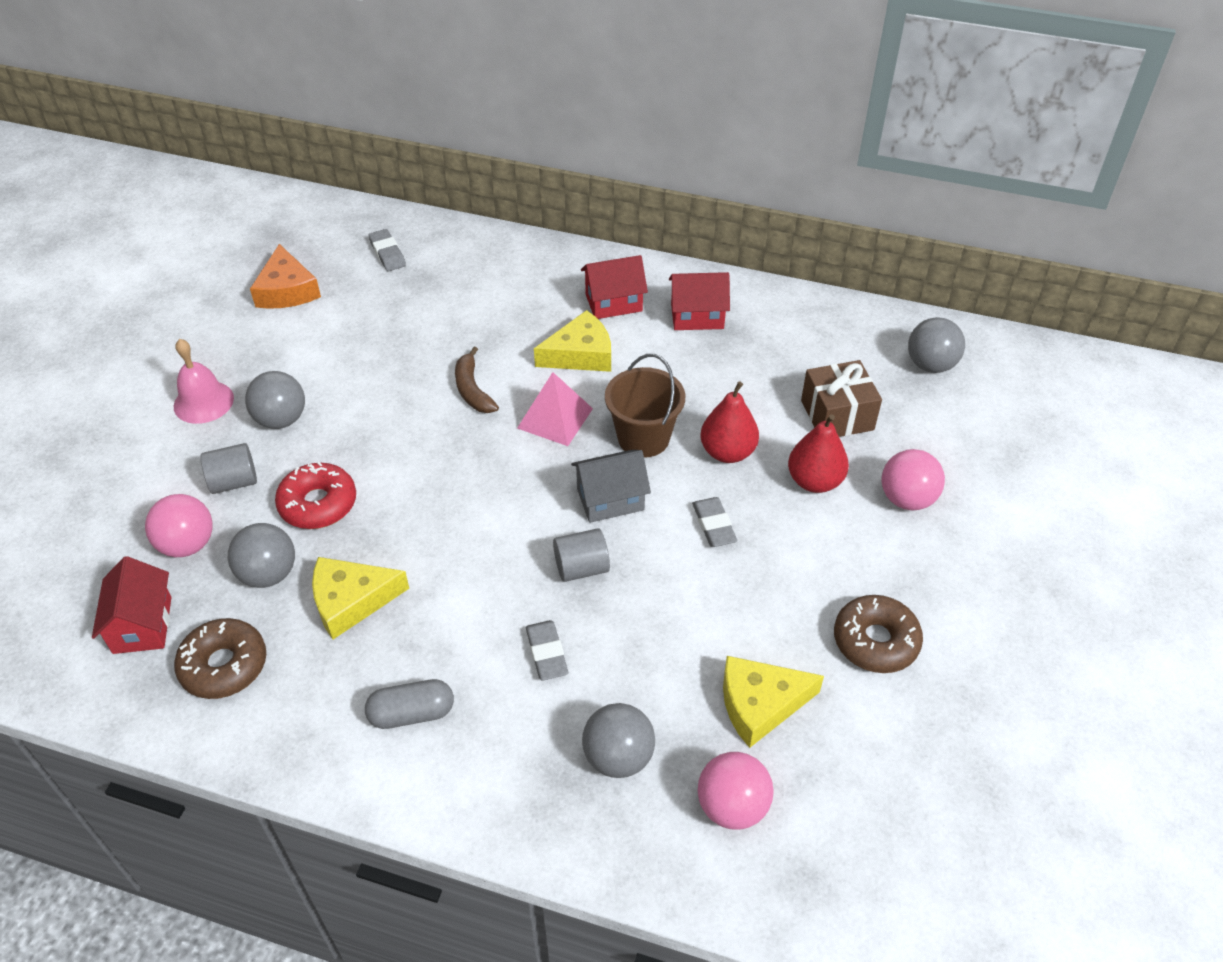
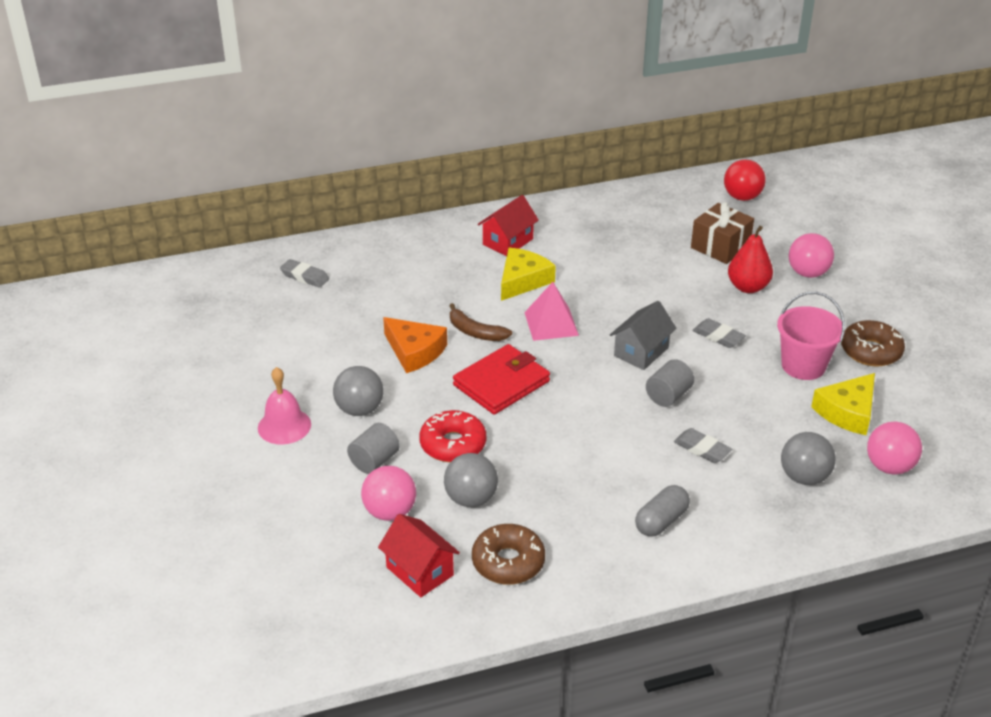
camera: 35 degrees left, 10 degrees down
orange cheese [250,244,321,309] -> orange cheese moved to [383,317,447,373]
yellow cheese [312,557,409,639] -> none
brown bucket [605,354,685,458] -> none
red house [669,272,730,330] -> none
red pear [701,381,759,463] -> none
grey ball [908,317,965,373] -> red ball [724,159,766,201]
none -> red wallet [453,344,550,415]
none -> pink bucket [777,292,845,380]

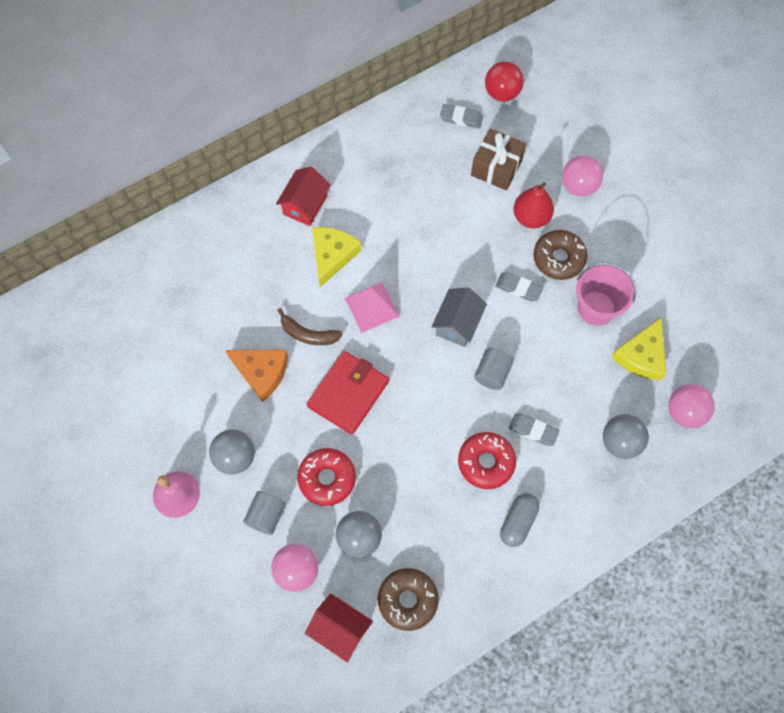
camera: 15 degrees left, 30 degrees up
grey eraser [280,259,329,288] -> grey eraser moved to [440,104,483,129]
brown donut [841,320,905,366] -> brown donut moved to [533,230,587,280]
none -> red donut [458,432,516,489]

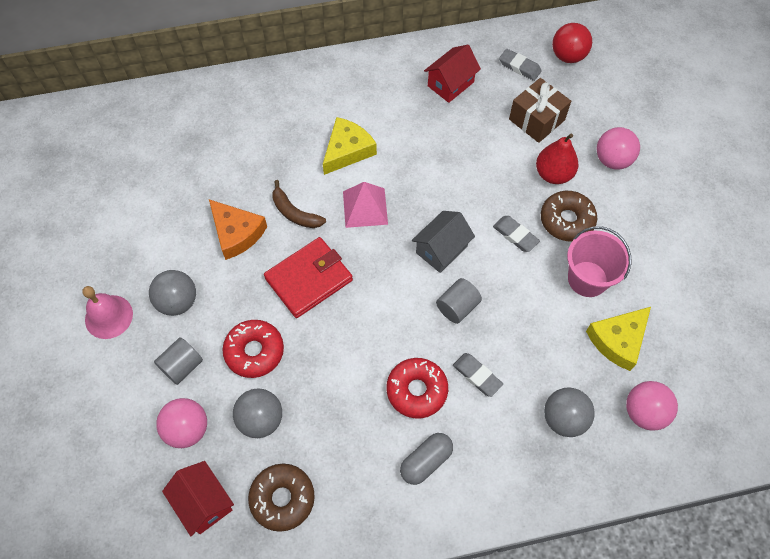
camera: 20 degrees right, 5 degrees down
red house [276,167,331,226] -> red house moved to [424,45,481,103]

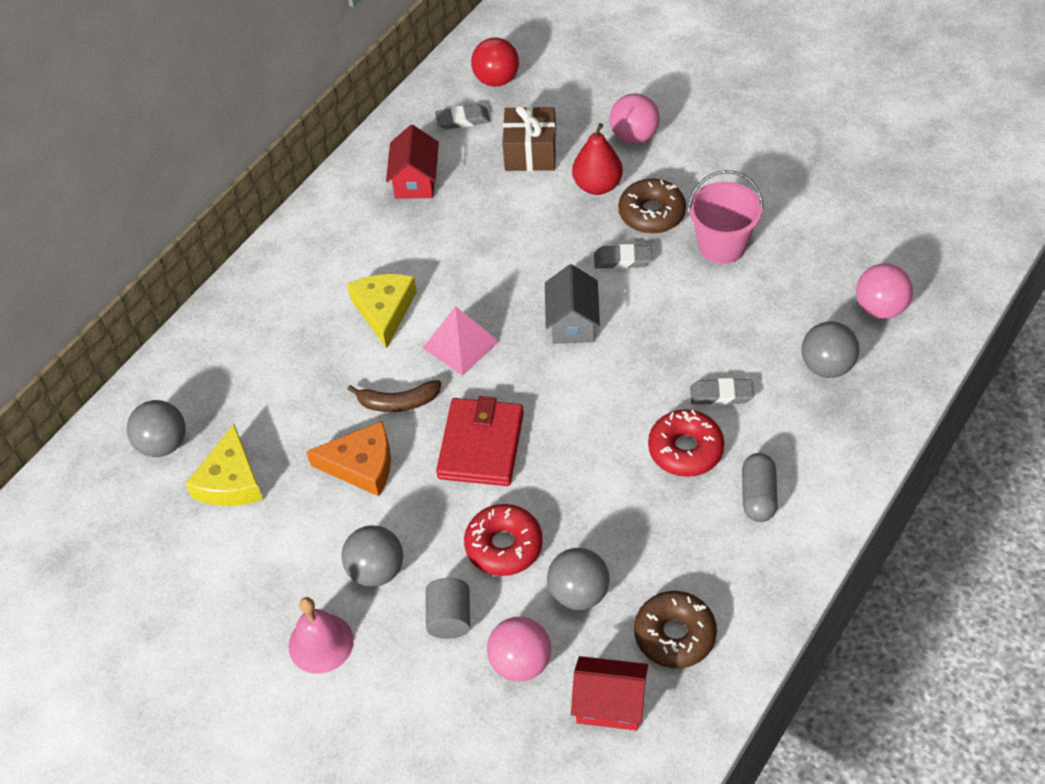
camera: 40 degrees left, 10 degrees down
grey cylinder [436,278,482,324] -> none
yellow cheese [586,307,651,371] -> yellow cheese moved to [186,424,263,506]
none -> grey ball [127,400,186,457]

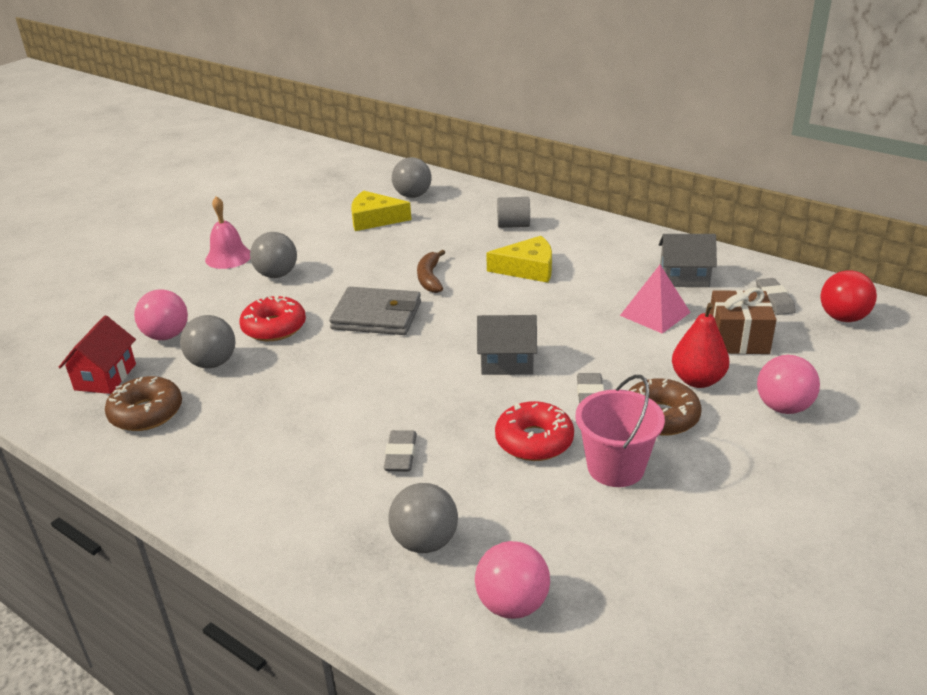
camera: 90 degrees right, 20 degrees down
orange cheese [306,421,391,497] -> none
red house [386,125,439,199] -> grey house [659,234,717,287]
pink pyramid [423,306,499,376] -> pink pyramid moved to [620,265,691,334]
grey cylinder [426,578,470,639] -> grey cylinder moved to [497,197,530,228]
red wallet [436,396,524,486] -> grey wallet [329,287,421,335]
red donut [648,409,724,477] -> red donut moved to [495,401,574,461]
grey capsule [742,453,778,522] -> none

